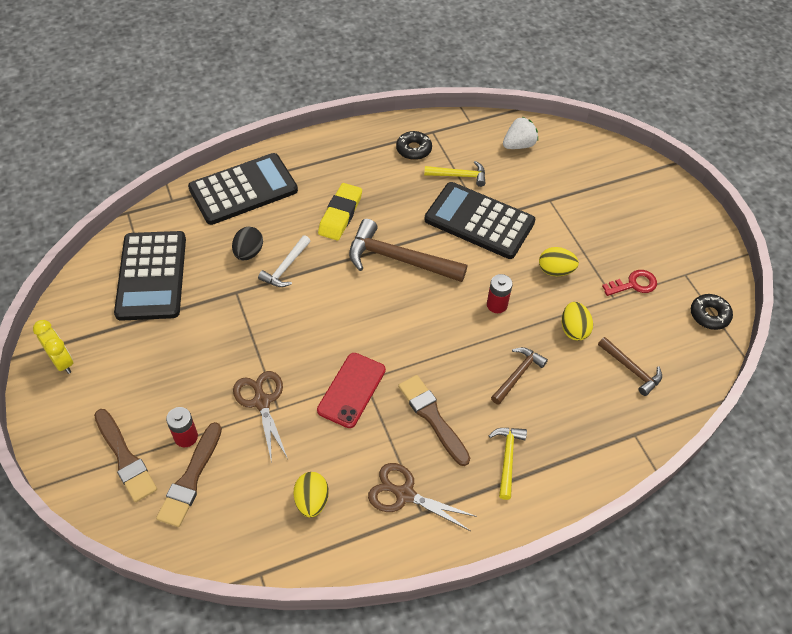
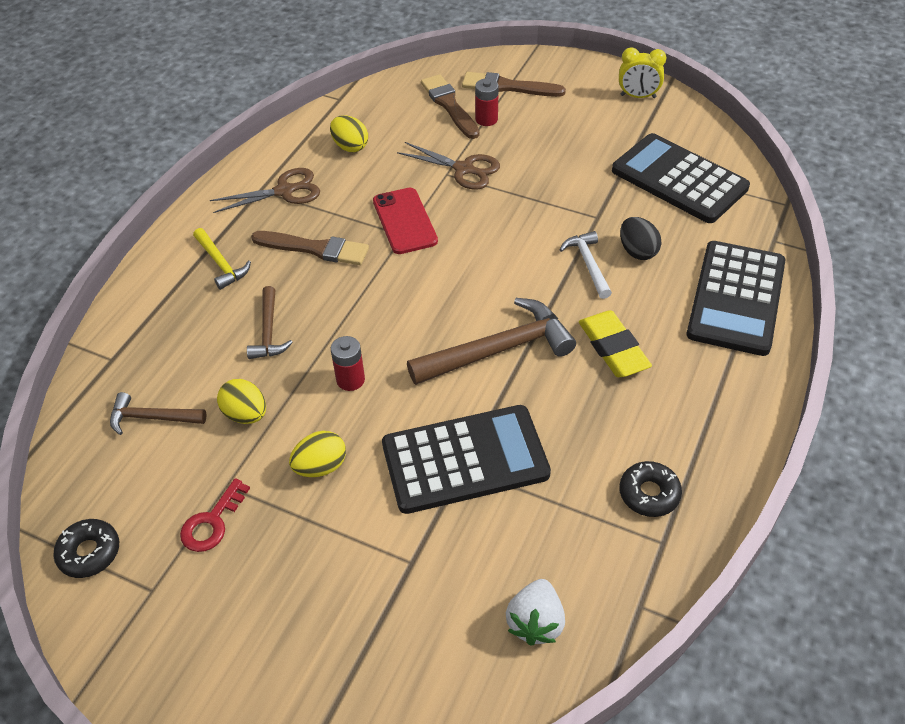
camera: 140 degrees right, 5 degrees down
yellow hammer [424,161,486,187] -> none

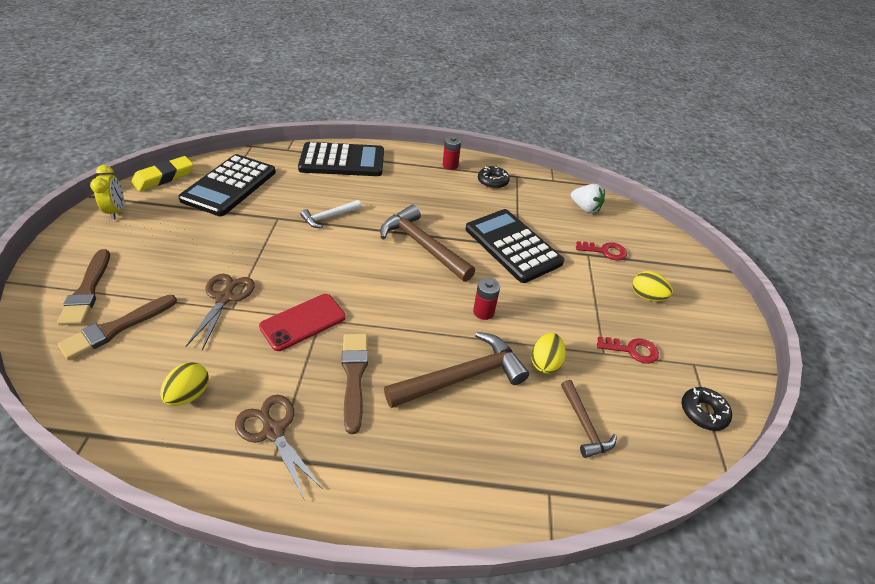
camera: 115 degrees left, 5 degrees down
yellow hammer [193,228,251,290] -> none
brown hammer [247,286,293,359] -> brown hammer [384,332,529,408], size x1.80
yellow egg [289,431,346,477] -> yellow egg moved to [633,271,673,302]
red battery [475,78,499,126] -> red battery moved to [443,136,461,170]
white strawberry [506,579,565,646] -> white strawberry turned 45 degrees clockwise [571,184,605,213]
yellow eraser [579,310,652,377] -> yellow eraser moved to [131,156,193,191]
black egg [620,217,662,260] -> none
none -> red key [576,241,627,261]

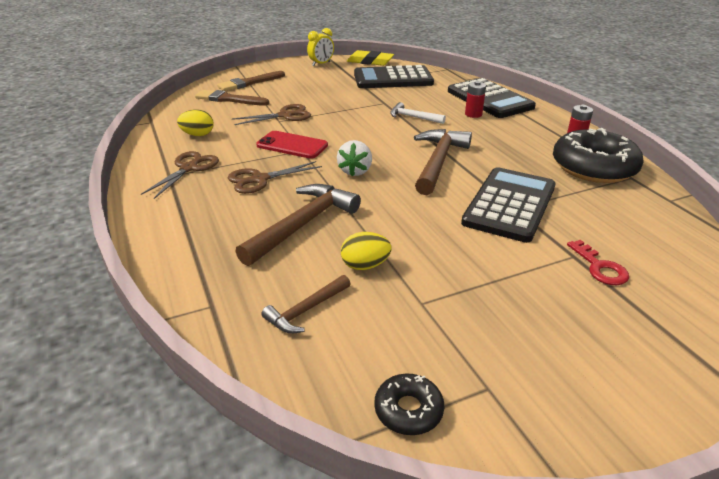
camera: 65 degrees right, 10 degrees down
brown brush [341,334,368,434] -> brown scissors [228,161,322,194]
brown hammer [384,332,529,408] -> brown hammer turned 90 degrees counterclockwise [235,184,361,266]
red battery [473,278,500,320] -> red battery moved to [465,81,486,118]
black donut [478,166,510,189] -> black donut [553,128,644,183], size x2.11
white strawberry [571,184,605,213] -> white strawberry moved to [337,140,372,176]
red key [597,337,659,364] -> none
yellow egg [633,271,673,302] -> none

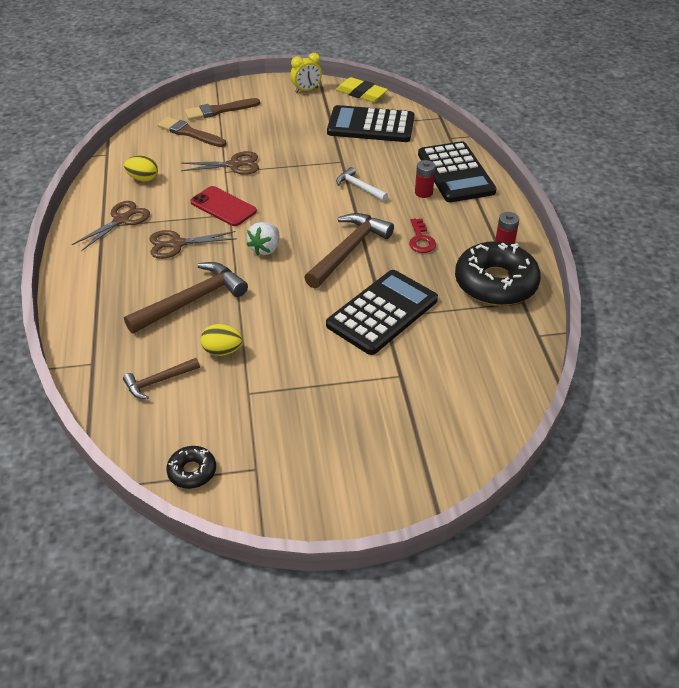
camera: 15 degrees right, 10 degrees up
red key [567,240,629,285] -> red key moved to [409,219,436,253]

